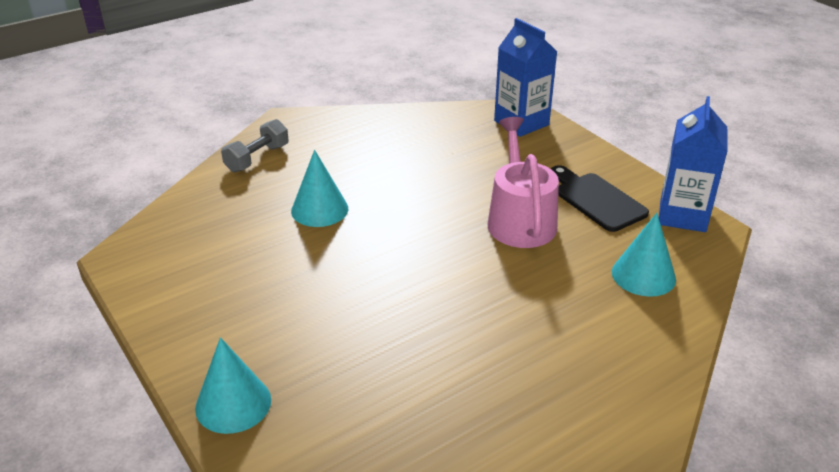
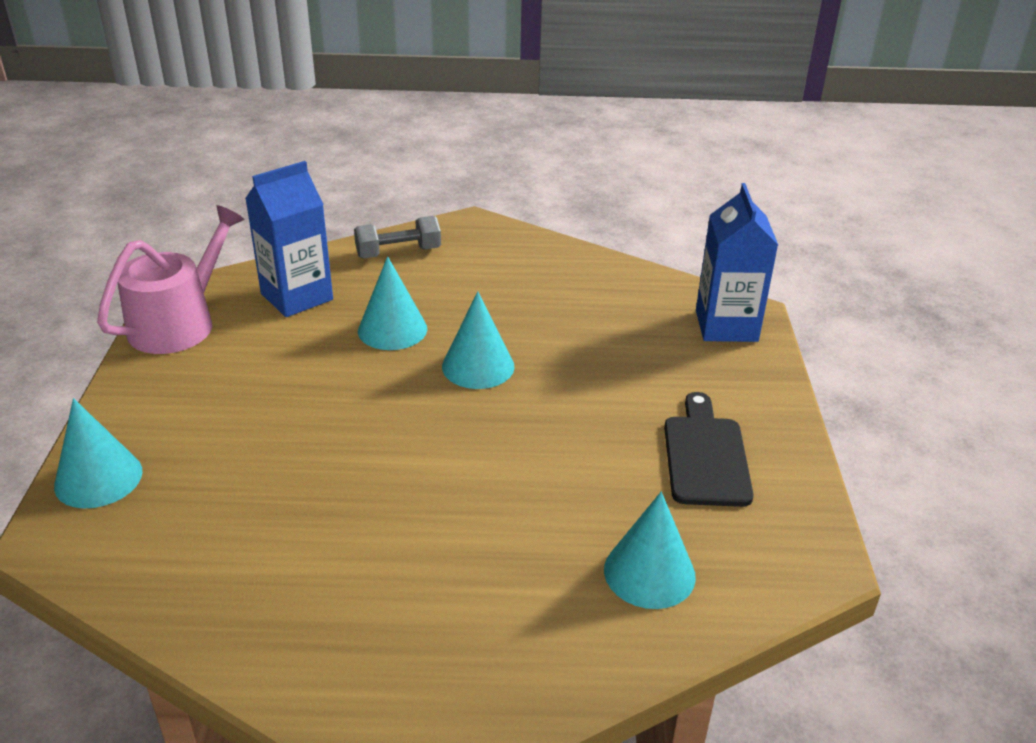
camera: 35 degrees right, 0 degrees up
pink watering can [488,117,559,248] -> pink watering can moved to [97,205,244,354]
blue carton [659,96,727,232] -> blue carton moved to [245,161,333,317]
none -> turquoise cone [442,291,515,389]

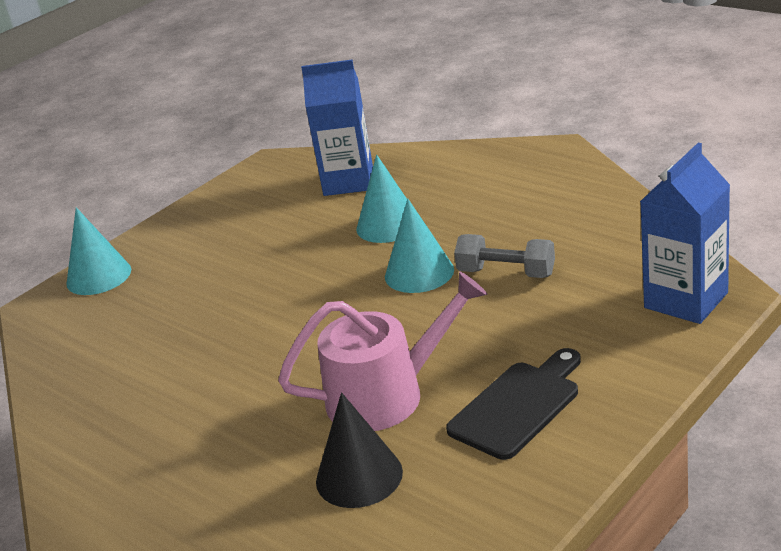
camera: 45 degrees right, 5 degrees down
pink watering can [97,205,244,354] -> pink watering can moved to [278,271,487,431]
grey dumbbell [354,216,441,258] -> grey dumbbell moved to [454,234,555,278]
turquoise cone [604,491,696,609] -> black cone [316,392,403,508]

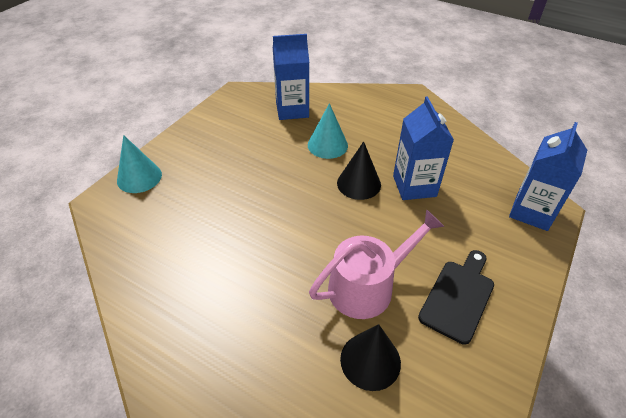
camera: 15 degrees left, 15 degrees up
turquoise cone [385,199,454,293] -> black cone [337,141,381,200]
grey dumbbell [454,234,555,278] -> blue carton [393,96,454,200]

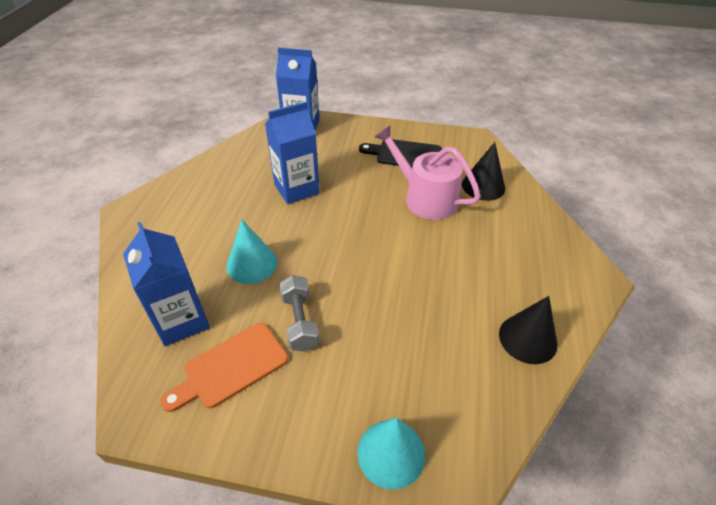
camera: 110 degrees left, 0 degrees up
black cone [337,141,381,200] -> black cone moved to [499,296,558,364]
none -> orange cutting board [160,323,288,412]
none -> grey dumbbell [279,275,319,352]

